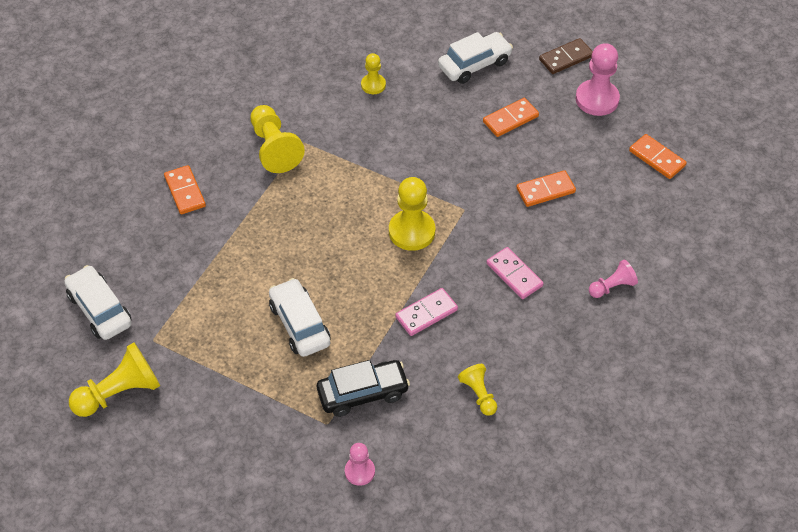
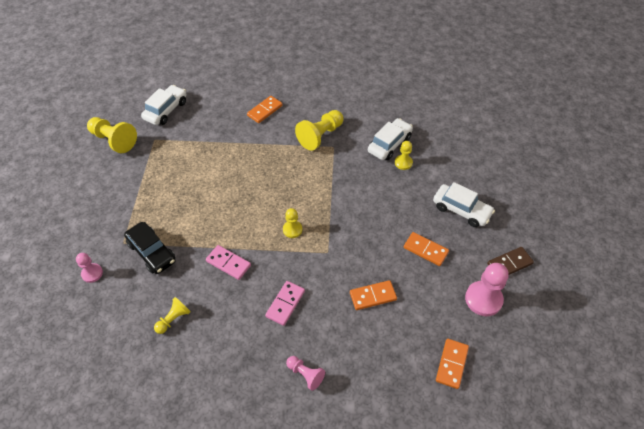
camera: 65 degrees right, 0 degrees up
white car [269,278,330,357] -> white car moved to [368,118,413,160]
yellow pawn [389,177,435,251] -> yellow pawn [283,208,302,238], size x0.58
orange domino [516,170,576,207] -> orange domino turned 60 degrees counterclockwise [350,280,397,310]
brown domino [539,38,593,74] -> brown domino turned 60 degrees counterclockwise [487,247,534,275]

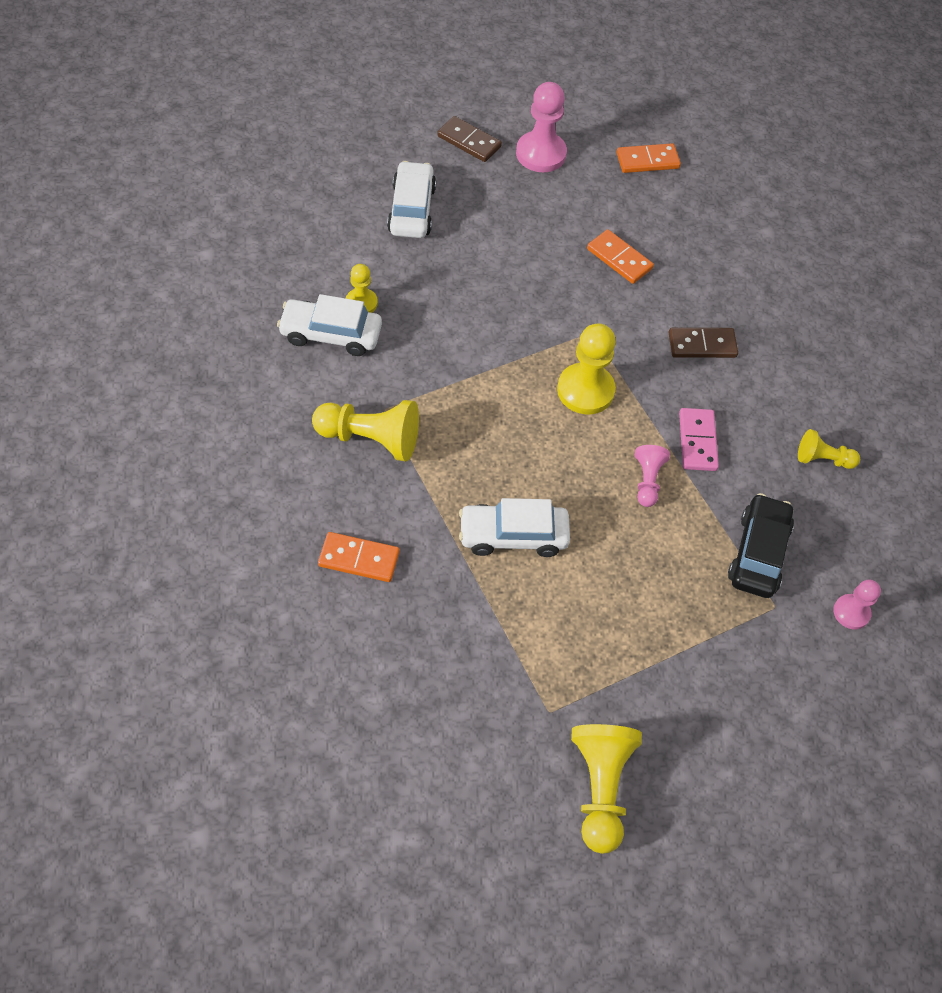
camera: 125 degrees left, 5 degrees up
white car [141,85,187,125] -> white car moved to [459,498,570,557]
pink domino [265,281,305,326] -> brown domino [668,328,738,358]
yellow pawn [283,208,302,238] -> yellow pawn [557,324,616,414], size x1.73
pink pawn [286,356,325,391] -> pink pawn moved to [635,445,670,507]
orange domino [404,232,449,266] -> none

